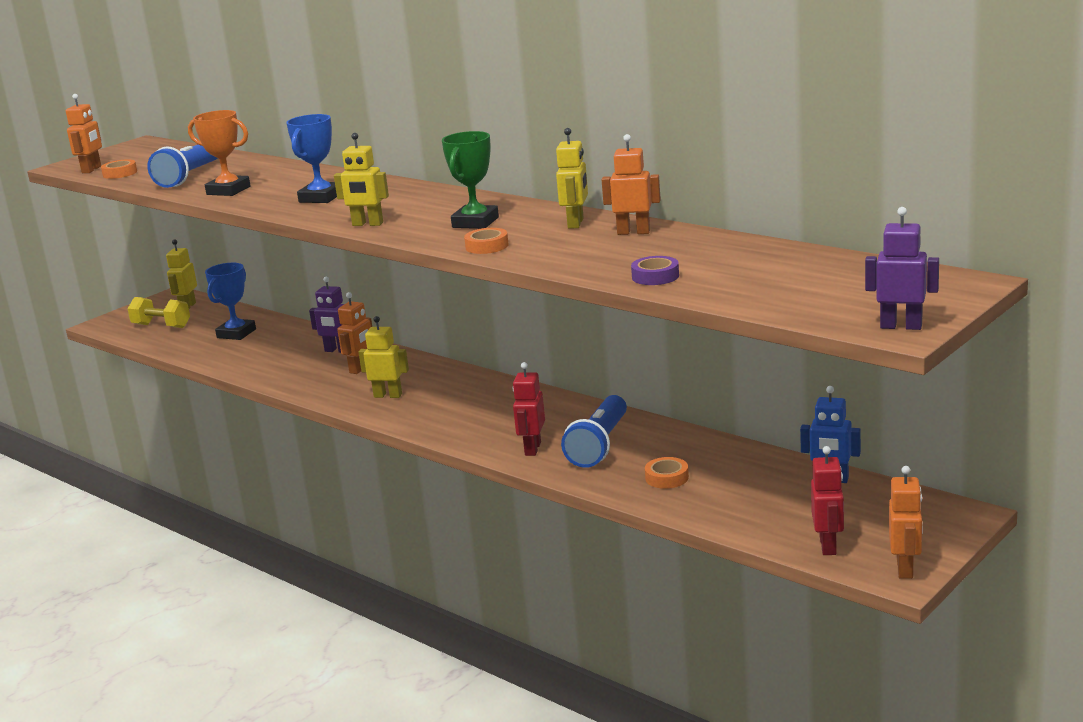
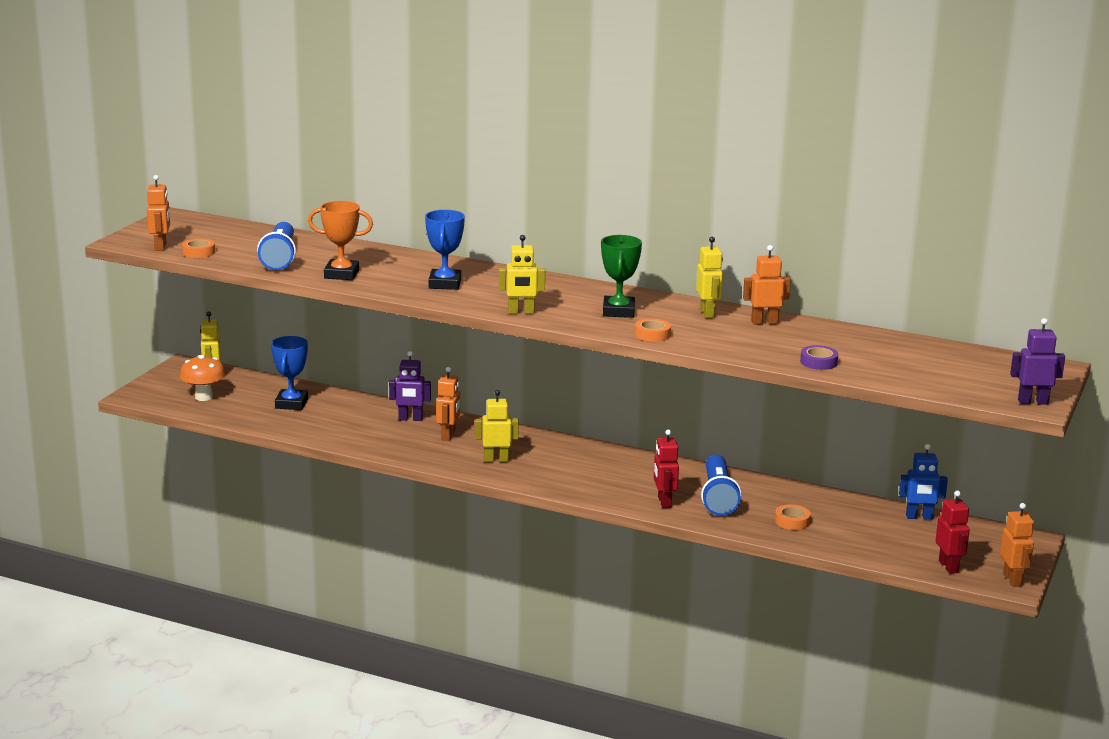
camera: 20 degrees left, 0 degrees up
yellow dumbbell [128,297,190,328] -> orange mushroom [180,355,226,401]

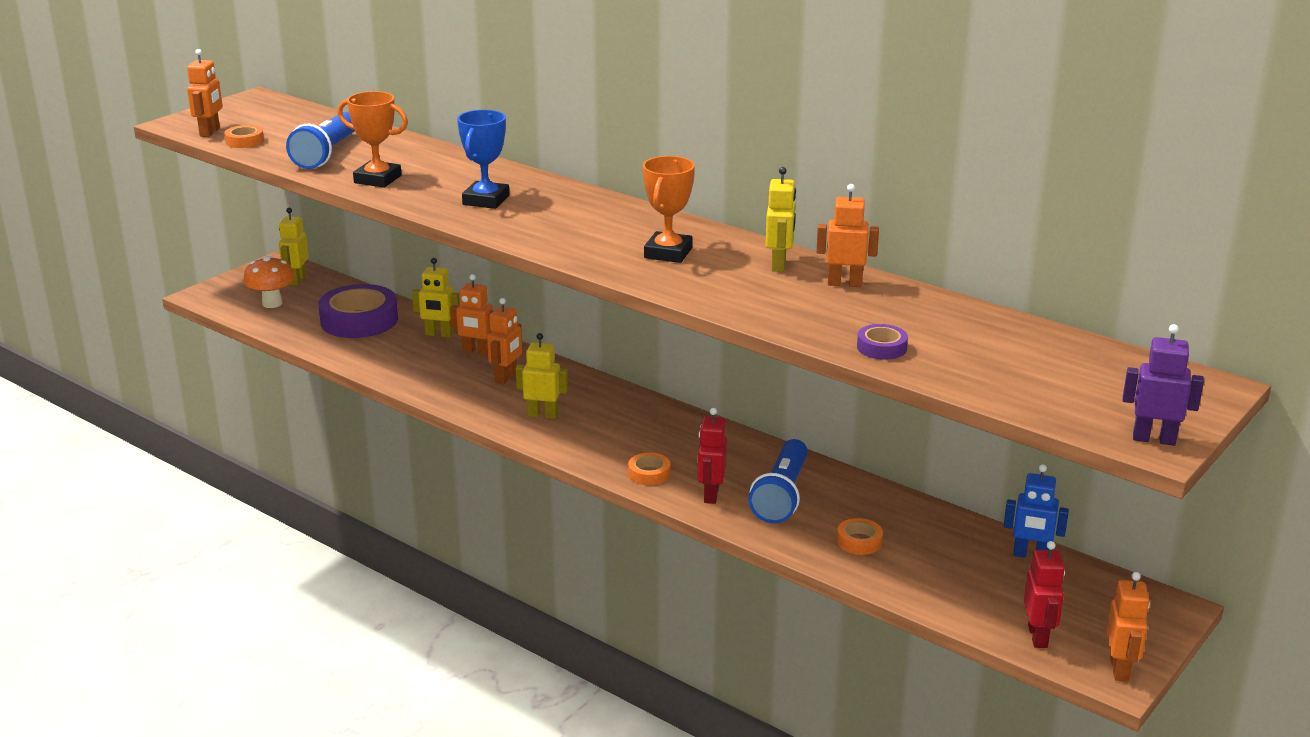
camera: 15 degrees right, 5 degrees up
blue trophy [271,336,308,410] -> purple tape [318,284,398,338]
purple robot [389,351,431,421] -> orange robot [450,274,494,356]
yellow robot [499,235,545,314] -> yellow robot moved to [412,258,460,337]
green trophy [601,235,642,318] -> orange trophy [643,156,695,263]
orange tape [635,318,671,342] -> orange tape moved to [628,453,670,485]

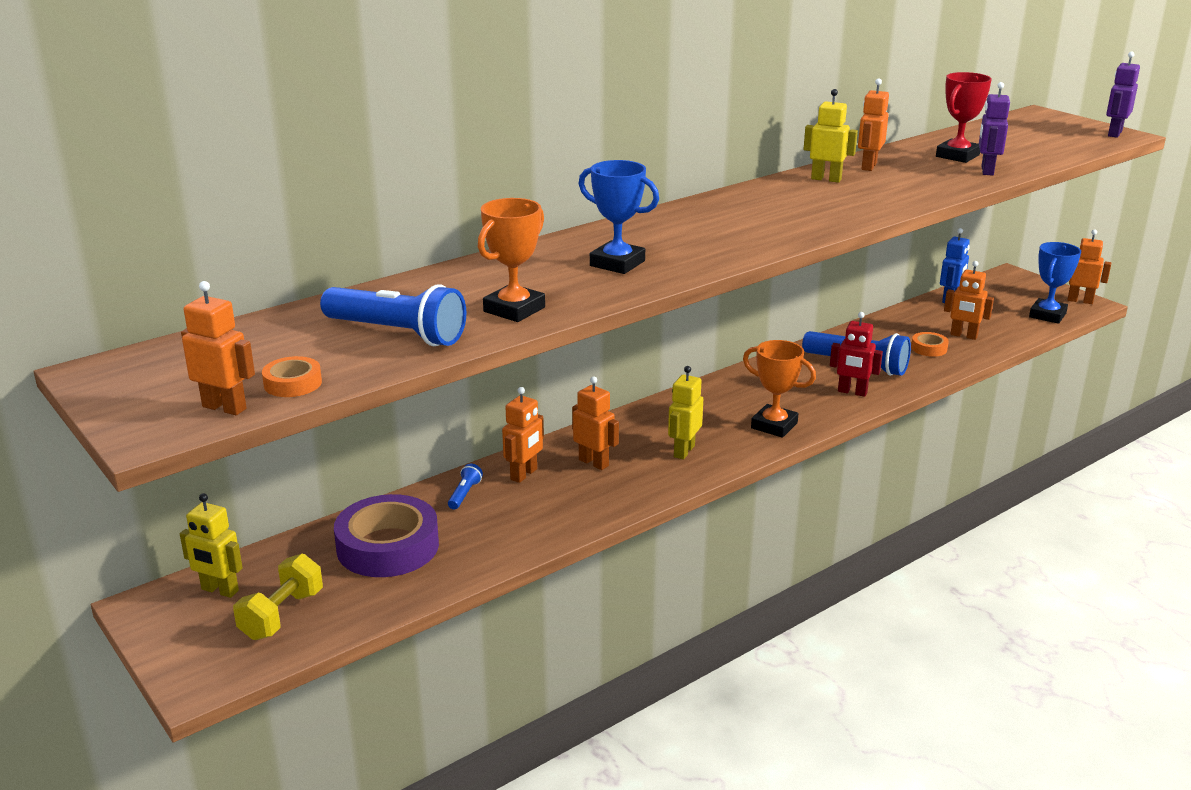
camera: 75 degrees left, 0 degrees up
orange mushroom [243,256,295,308] -> yellow dumbbell [233,554,323,640]
yellow robot [412,258,460,337] -> blue flashlight [448,463,483,509]
orange tape [628,453,670,485] -> none
orange trophy [643,156,695,263] -> orange trophy moved to [743,340,816,438]
purple tape [857,324,908,360] -> purple robot [979,82,1010,176]
red robot [1024,541,1065,648] -> blue trophy [1029,242,1081,324]
none -> red trophy [936,72,992,163]
none -> orange robot [944,261,994,340]

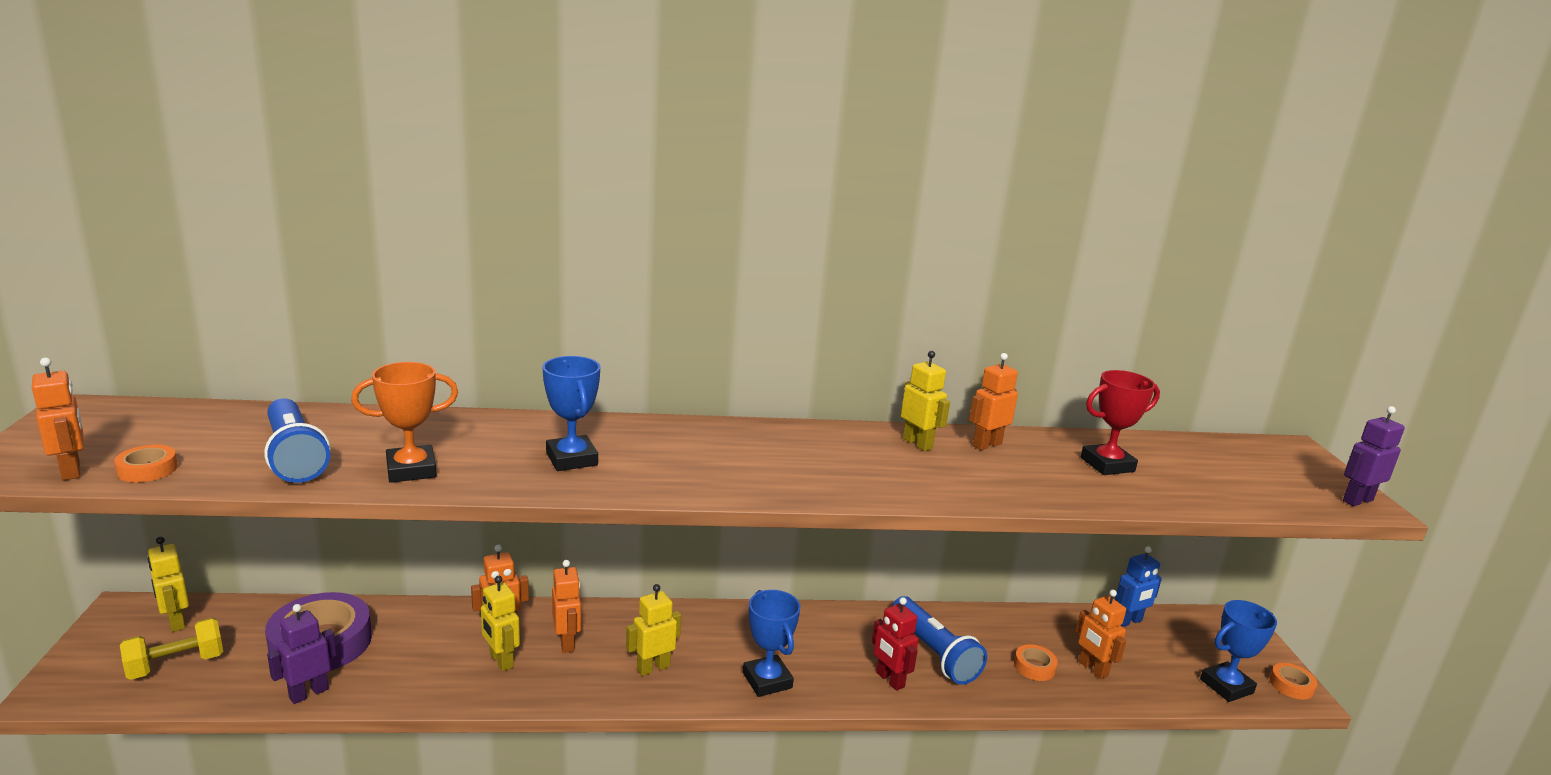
camera: 30 degrees right, 5 degrees down
blue flashlight [448,463,483,509] -> none
orange trophy [743,340,816,438] -> blue trophy [743,590,800,697]
purple robot [979,82,1010,176] -> purple robot moved to [267,604,337,704]
orange robot [1067,229,1111,304] -> orange tape [1269,663,1317,700]
none -> yellow robot [481,576,520,671]

